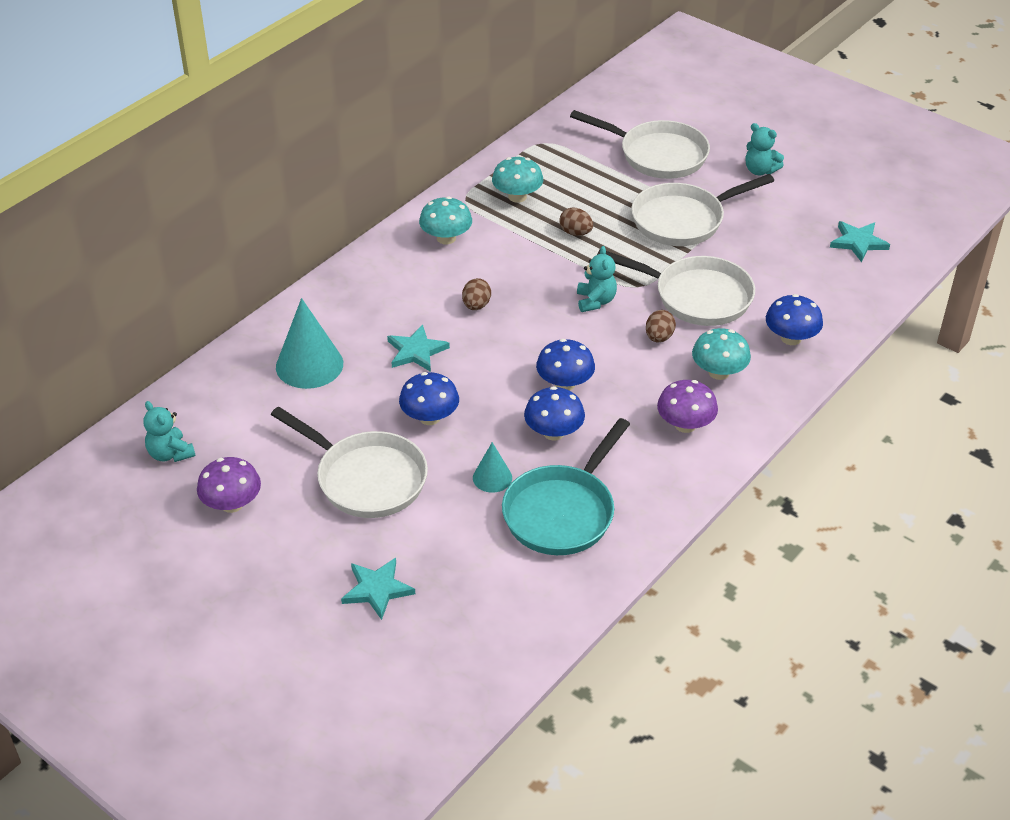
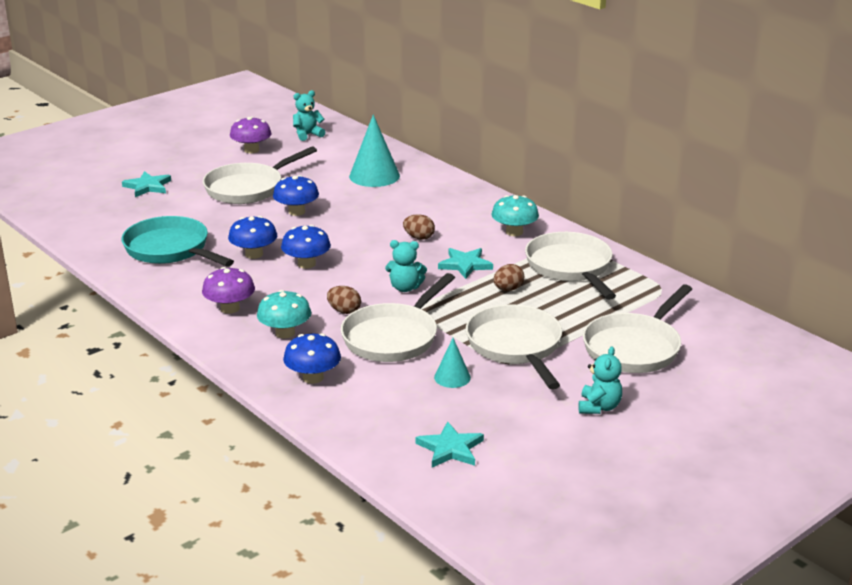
camera: 100 degrees right, 15 degrees down
turquoise star [387,324,450,372] -> turquoise star moved to [438,248,493,279]
turquoise cone [473,442,512,493] -> turquoise cone moved to [434,338,471,388]
turquoise mushroom [492,157,543,202] -> white pan [525,232,616,300]
turquoise teddy bear [746,123,784,176] -> turquoise teddy bear turned 150 degrees clockwise [578,346,622,414]

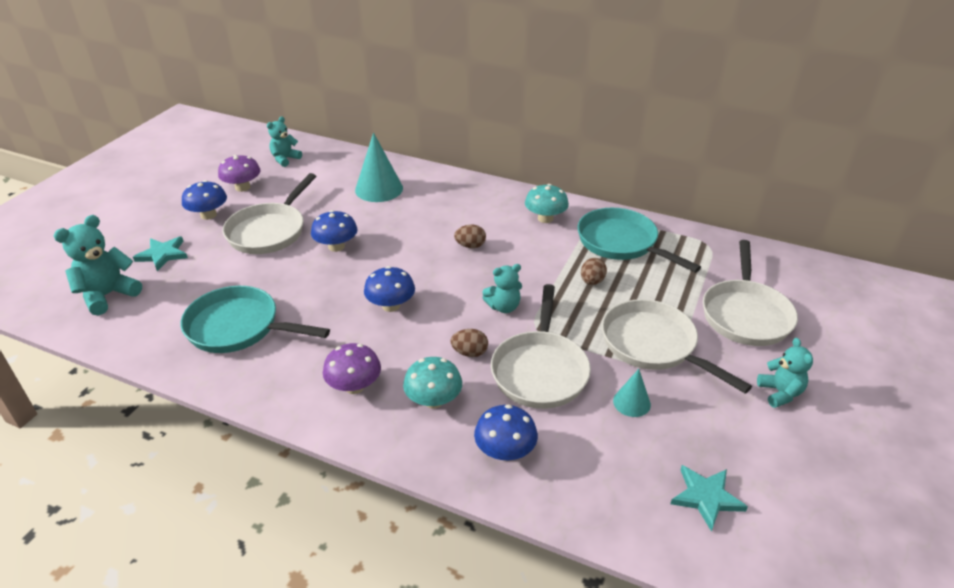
camera: 25 degrees left, 10 degrees up
blue mushroom [228,216,277,259] -> blue mushroom moved to [182,180,227,220]
turquoise star [438,248,493,279] -> none
white pan [525,232,616,300] -> turquoise pan [577,208,701,273]
none -> turquoise teddy bear [54,215,142,315]

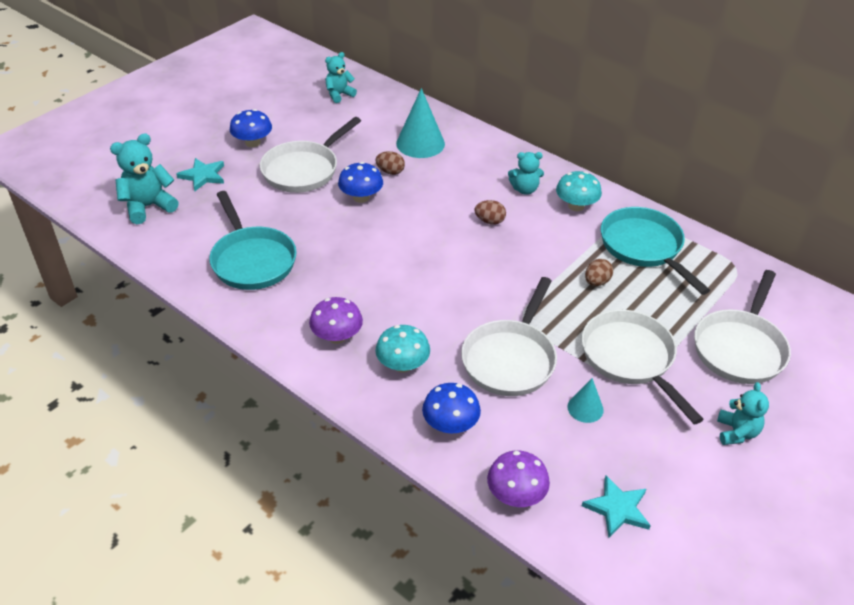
camera: 15 degrees right, 5 degrees up
turquoise pan [181,286,330,353] -> turquoise pan turned 150 degrees counterclockwise [209,191,297,290]
purple mushroom [218,155,260,192] -> purple mushroom moved to [487,451,550,507]
blue mushroom [364,266,415,312] -> none
brown egg [450,329,488,357] -> brown egg moved to [376,151,405,175]
turquoise teddy bear [482,264,522,313] -> turquoise teddy bear moved to [508,152,544,195]

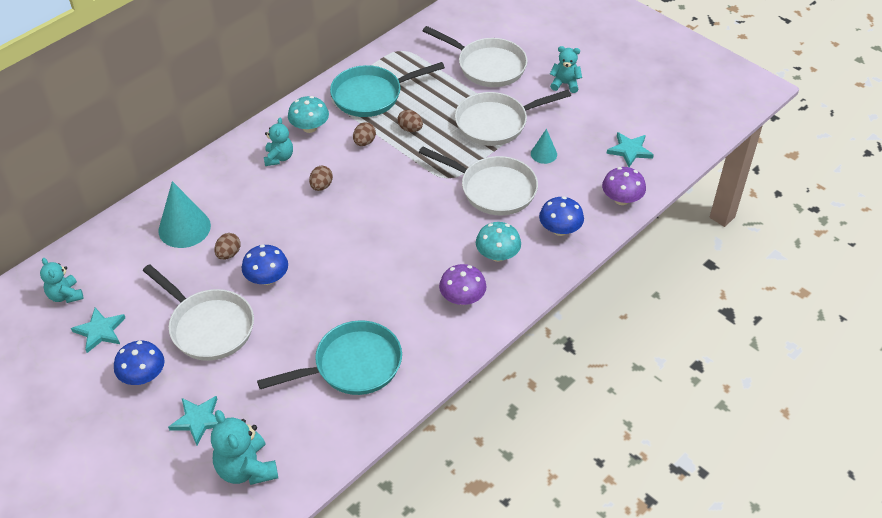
camera: 85 degrees left, 5 degrees up
none -> turquoise star [71,307,125,353]
none -> brown egg [353,122,376,146]

